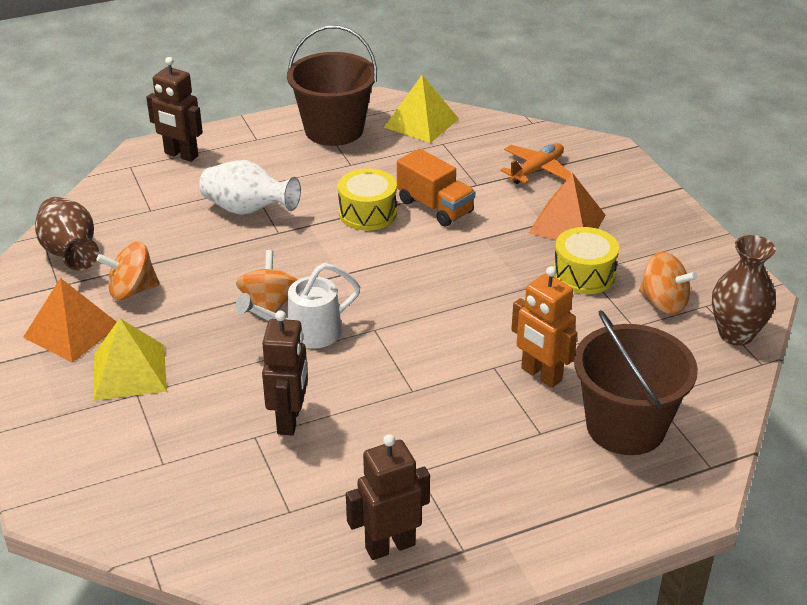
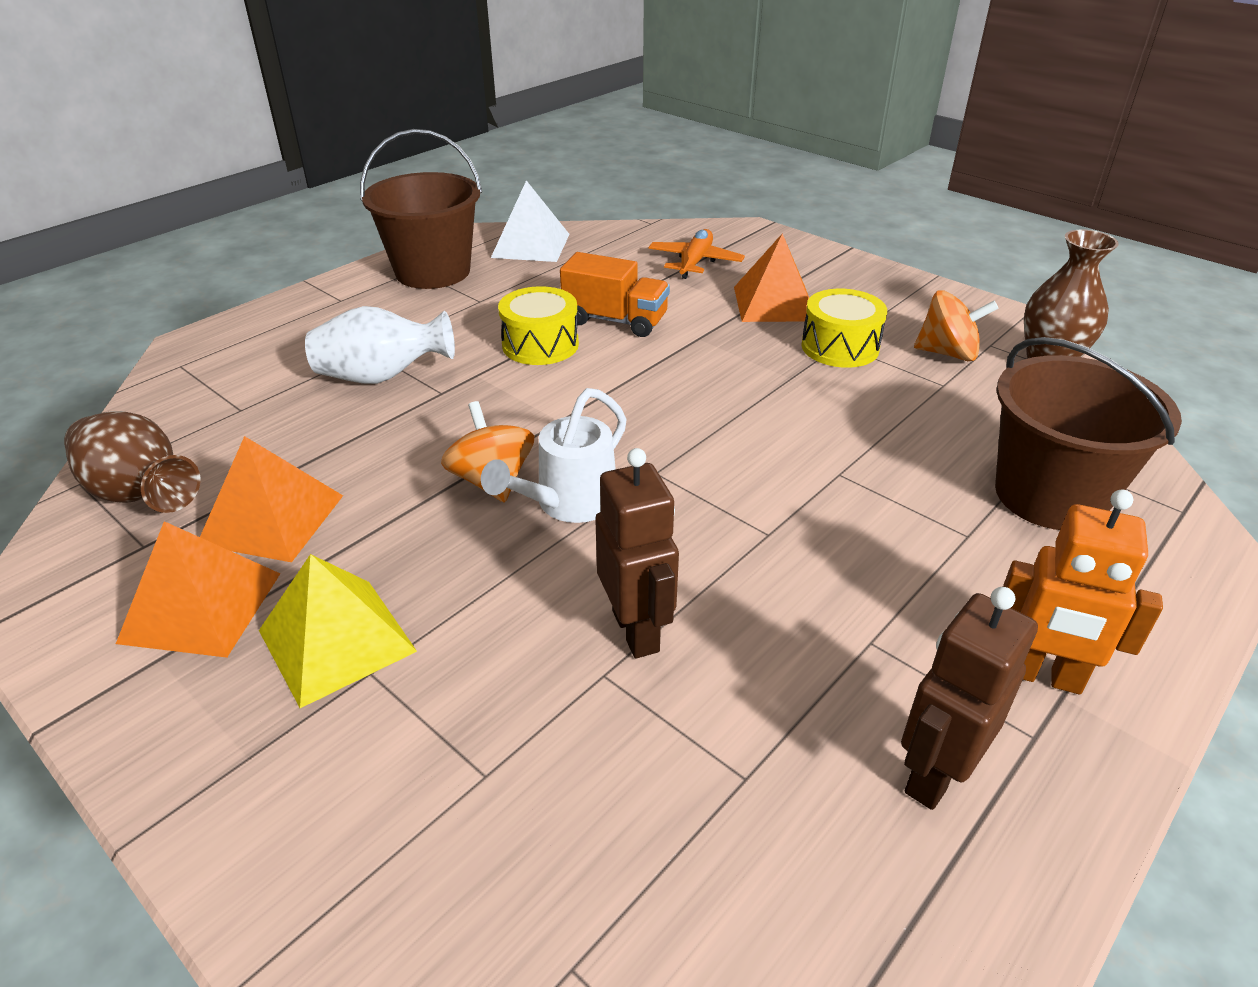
camera: 25 degrees left, 0 degrees up
orange spinning top [96,241,159,300] -> orange pyramid [200,436,343,562]
brown robot [146,57,203,162] -> none
yellow pyramid [384,75,459,143] -> white pyramid [491,180,569,262]
orange robot [511,266,577,388] -> orange robot moved to [1003,489,1163,694]

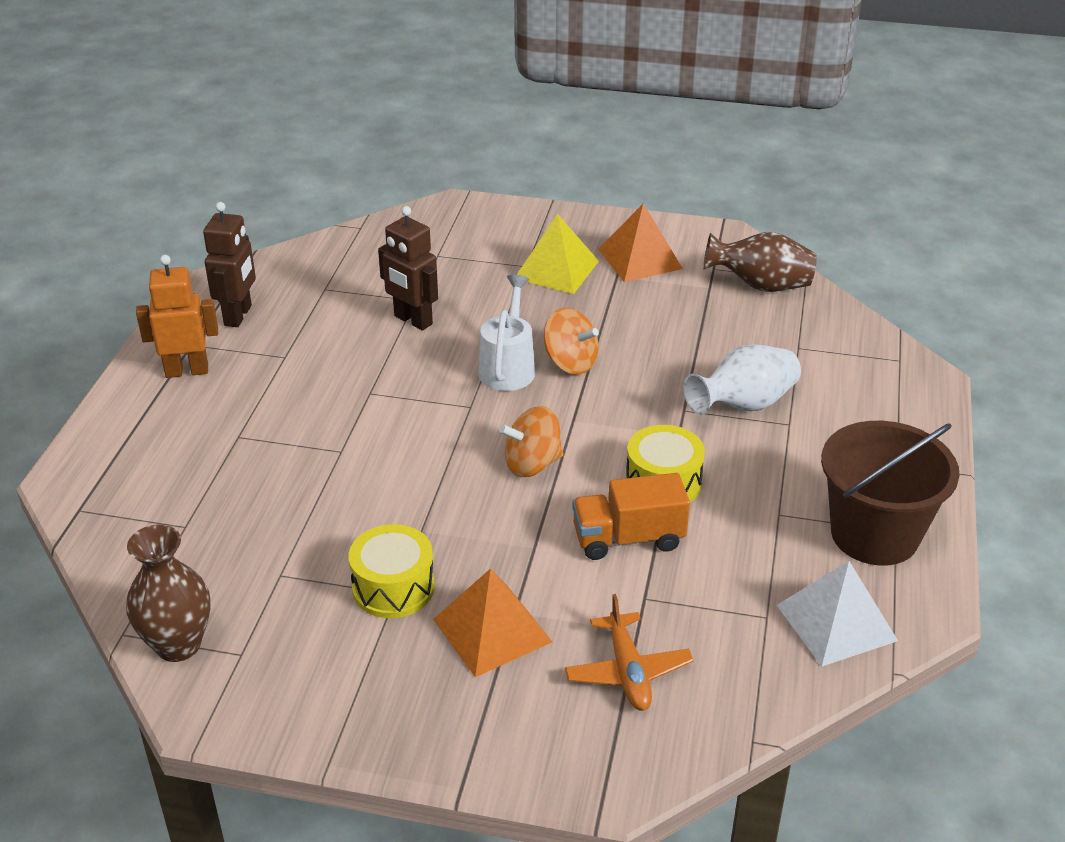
camera: 150 degrees right, 0 degrees up
orange pyramid [200,436,343,562] -> none
orange spinning top [914,290,999,361] -> orange spinning top moved to [499,406,563,477]
brown bucket [995,337,1182,530] -> none

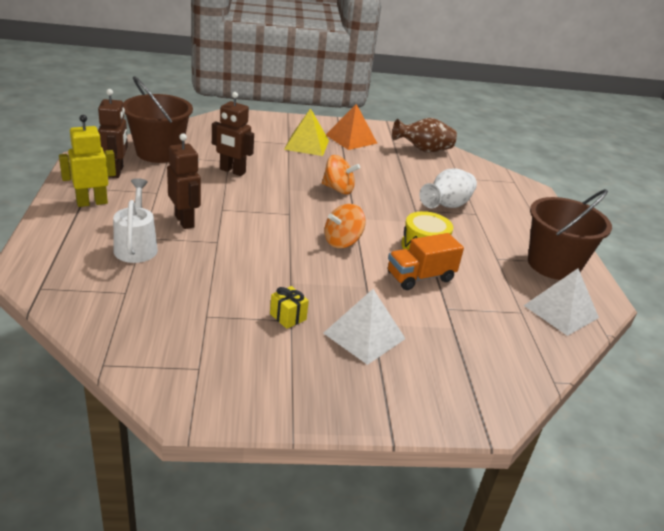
camera: 20 degrees left, 5 degrees down
brown vase [126,524,211,662] -> none
orange robot [136,255,218,378] -> yellow robot [59,115,116,207]
yellow drum [348,524,435,618] -> yellow gift [270,286,309,329]
orange pyramid [433,568,552,677] -> white pyramid [323,289,406,365]
white watering can [478,275,535,391] -> white watering can moved to [113,178,158,263]
orange plane [565,594,693,711] -> none
none -> brown bucket [123,76,193,163]
none -> brown robot [167,133,201,229]

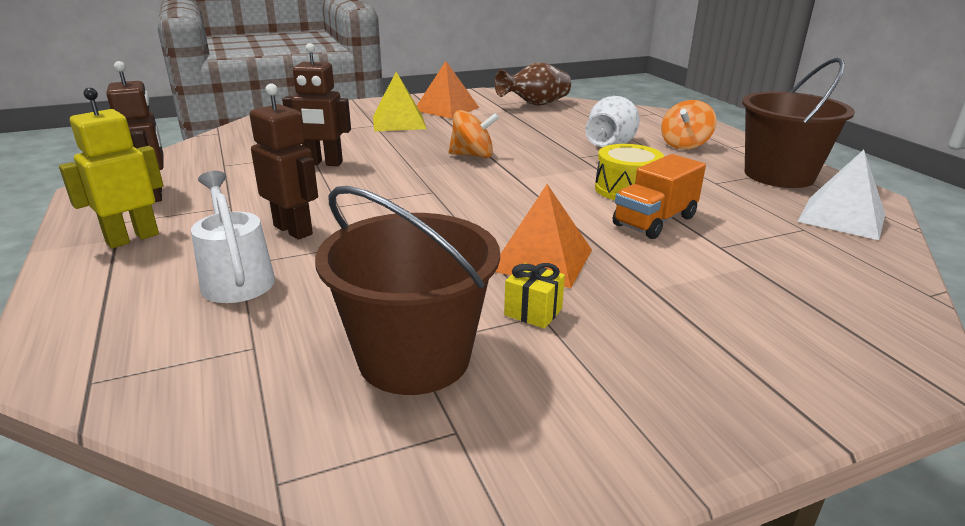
camera: 15 degrees left, 5 degrees down
brown bucket [123,76,193,163] -> brown bucket moved to [315,186,500,395]
white pyramid [323,289,406,365] -> none
orange spinning top [325,204,366,248] -> orange spinning top moved to [661,100,717,150]
none -> orange pyramid [495,184,592,288]

